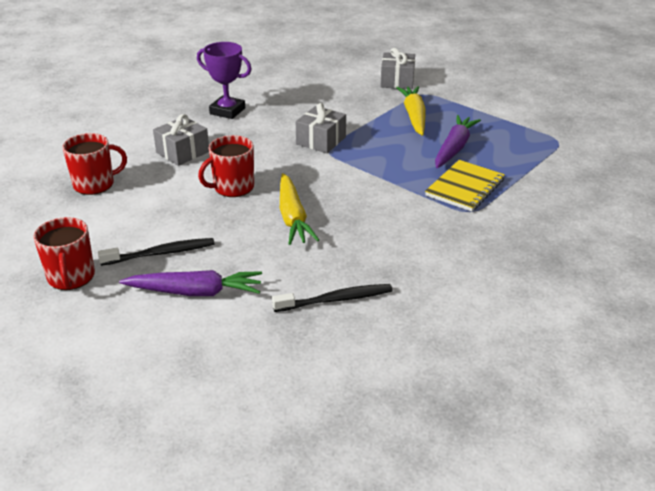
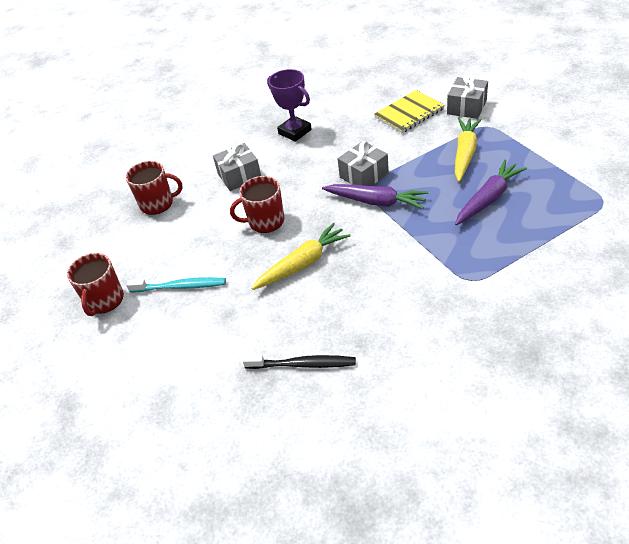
camera: 25 degrees right, 10 degrees up
black toothbrush [98,238,215,266] -> turquoise toothbrush [126,277,226,292]
purple carrot [119,270,262,296] -> purple carrot moved to [322,184,428,209]
yellow carrot [280,173,319,245] -> yellow carrot turned 135 degrees counterclockwise [251,223,351,290]
yellow notebook [425,160,505,212] -> yellow notebook moved to [374,90,445,133]

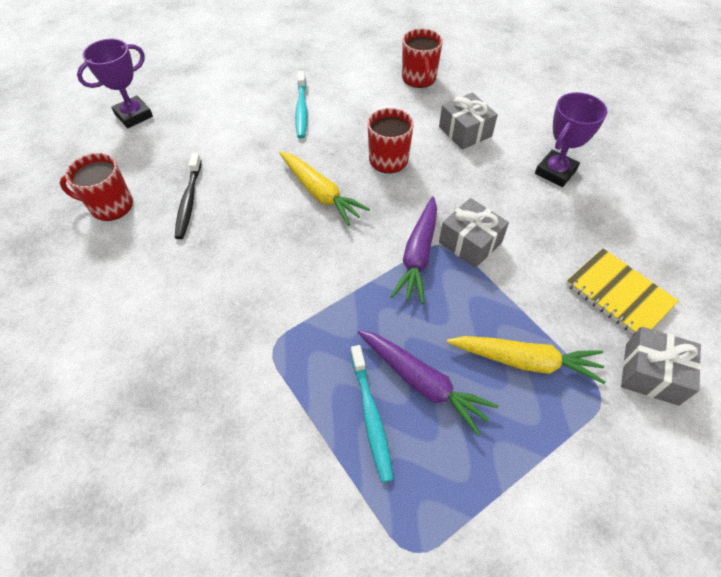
camera: 80 degrees right, 10 degrees up
red mug [67,253,124,316] -> red mug moved to [60,153,133,221]
none -> purple trophy [77,39,153,128]
none -> turquoise toothbrush [351,345,394,483]

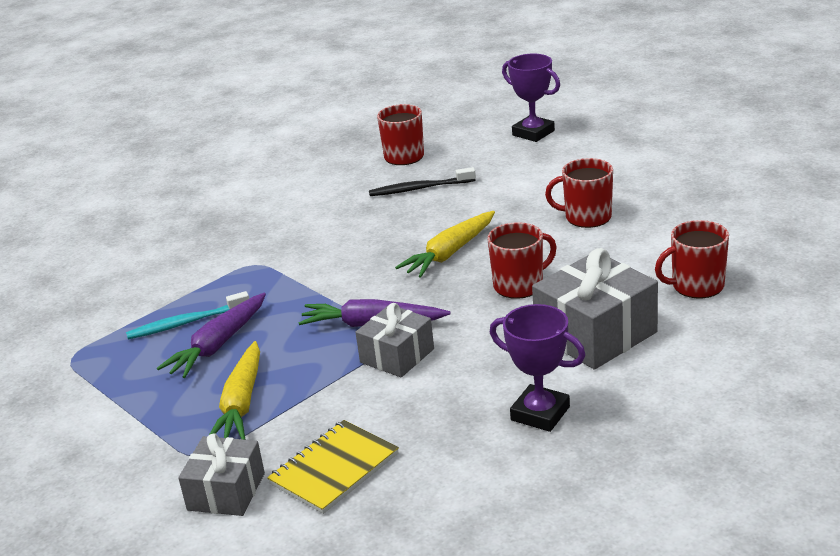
camera: 85 degrees right, 25 degrees down
turquoise toothbrush [295,71,307,138] -> red mug [545,158,613,228]
grey gift [439,93,498,150] -> grey gift [532,248,658,370], size x1.60

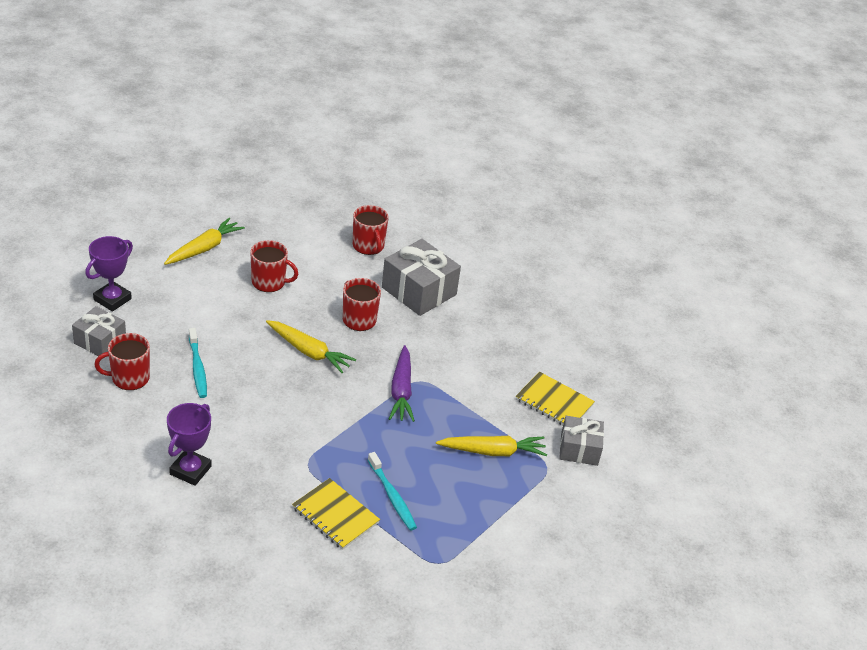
camera: 105 degrees left, 10 degrees up
purple carrot [157,293,266,378] -> none
grey gift [355,303,434,377] -> grey gift moved to [72,306,126,356]
black toothbrush [369,167,476,196] -> turquoise toothbrush [189,328,207,398]
purple trophy [490,304,586,432] -> purple trophy moved to [167,403,212,486]
red mug [545,158,613,228] -> red mug turned 75 degrees counterclockwise [250,240,298,292]
none -> yellow carrot [164,218,245,265]
none -> yellow notebook [292,478,380,550]

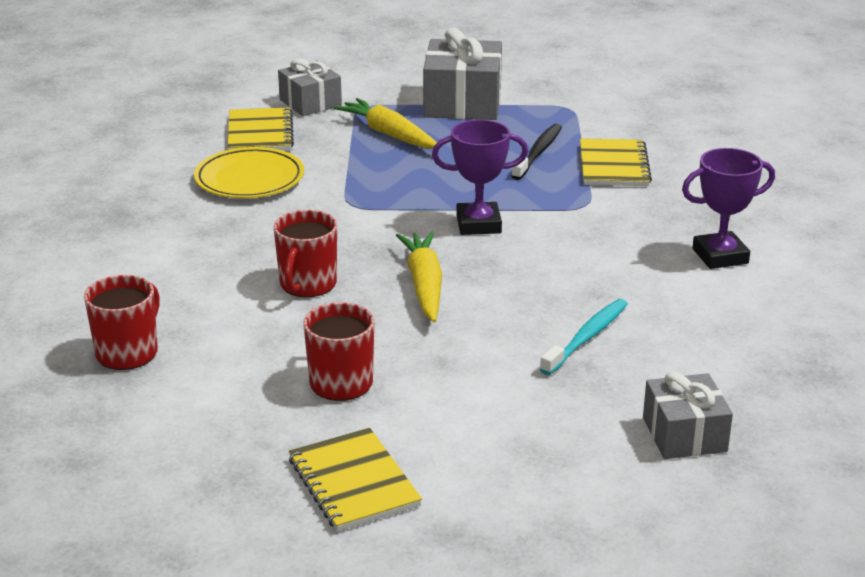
camera: 125 degrees left, 10 degrees down
purple trophy [85,236,133,312] -> purple trophy moved to [432,119,528,235]
red mug [94,333,150,390] -> none
yellow carrot [164,218,245,265] -> yellow notebook [289,428,422,532]
turquoise toothbrush [368,452,417,531] -> black toothbrush [512,124,562,180]
grey gift [382,239,461,316] -> grey gift moved to [423,28,502,120]
purple carrot [389,345,415,422] -> none
none -> yellow plate [194,147,304,198]

